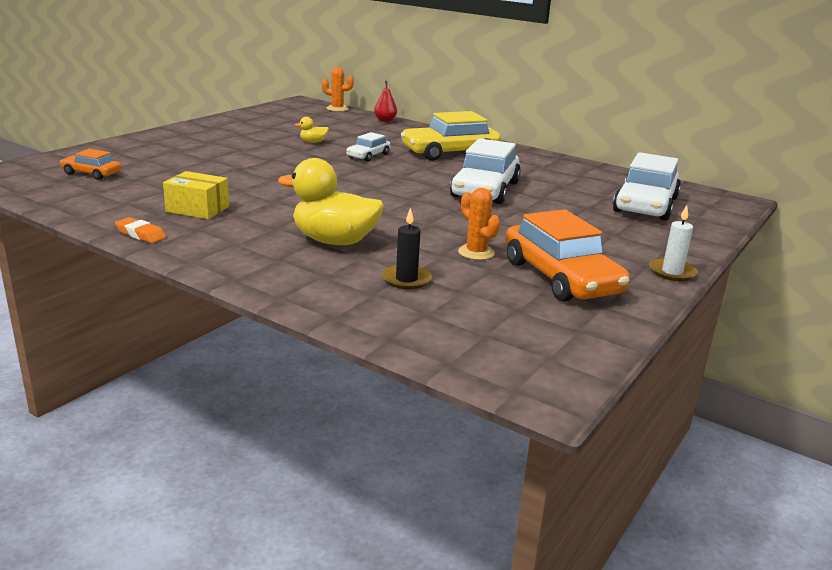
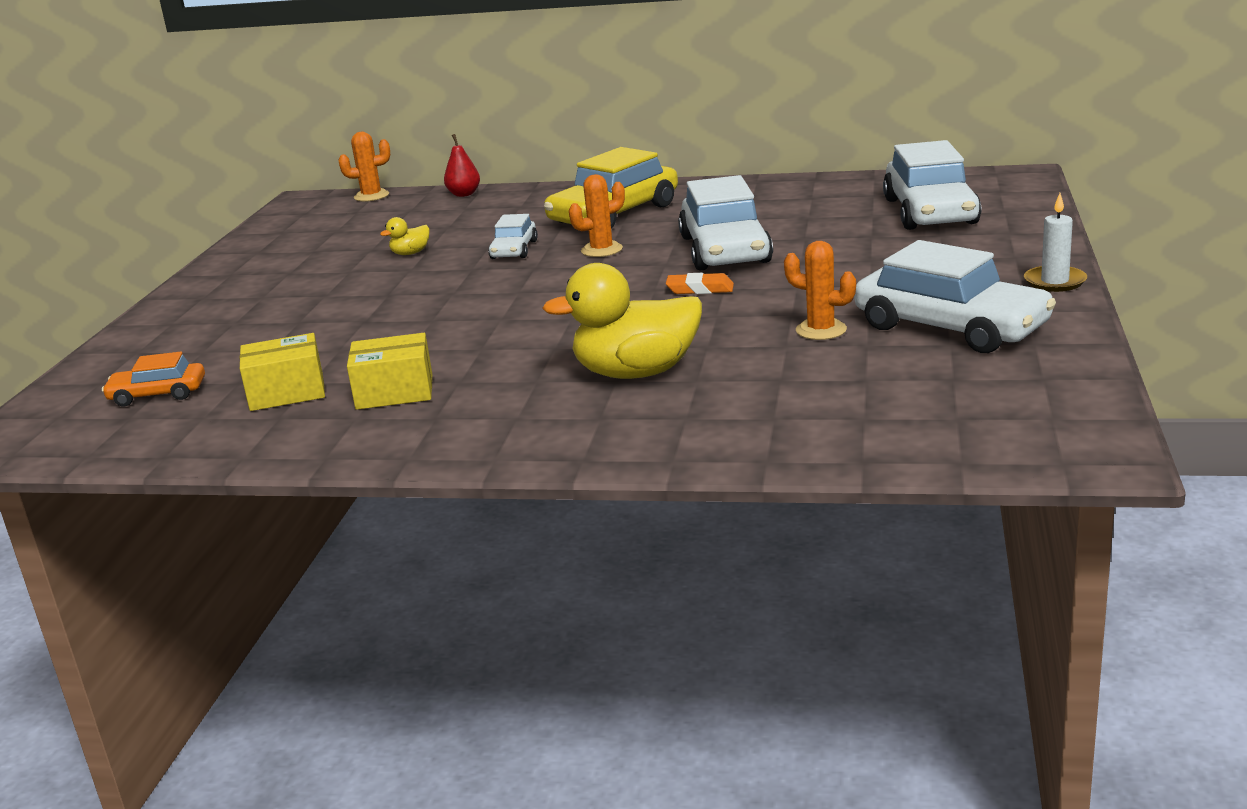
camera: 20 degrees left, 0 degrees up
orange eraser [115,217,166,243] -> orange eraser moved to [666,273,734,294]
black candle [382,207,432,289] -> none
orange car [506,209,630,302] -> white car [854,240,1056,353]
none -> yellow box [240,333,325,411]
none -> orange cactus [569,174,625,257]

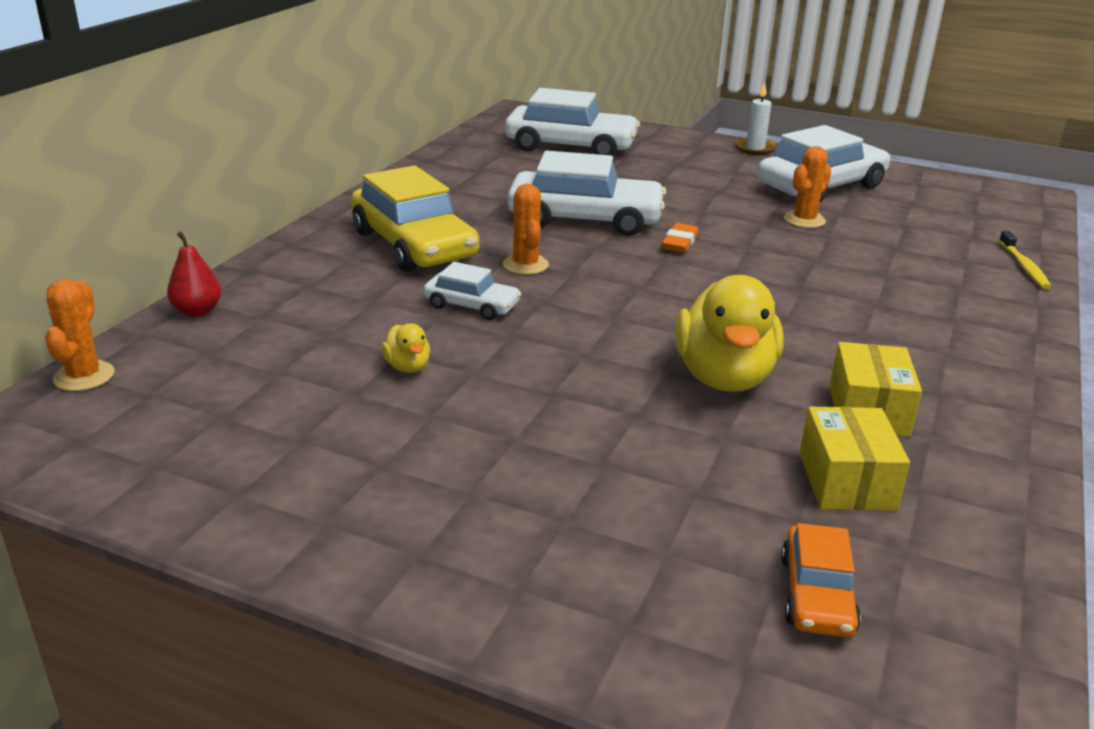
camera: 80 degrees left, 5 degrees up
yellow duck [542,263,702,379] -> yellow duck moved to [675,275,784,392]
none -> yellow toothbrush [999,231,1051,289]

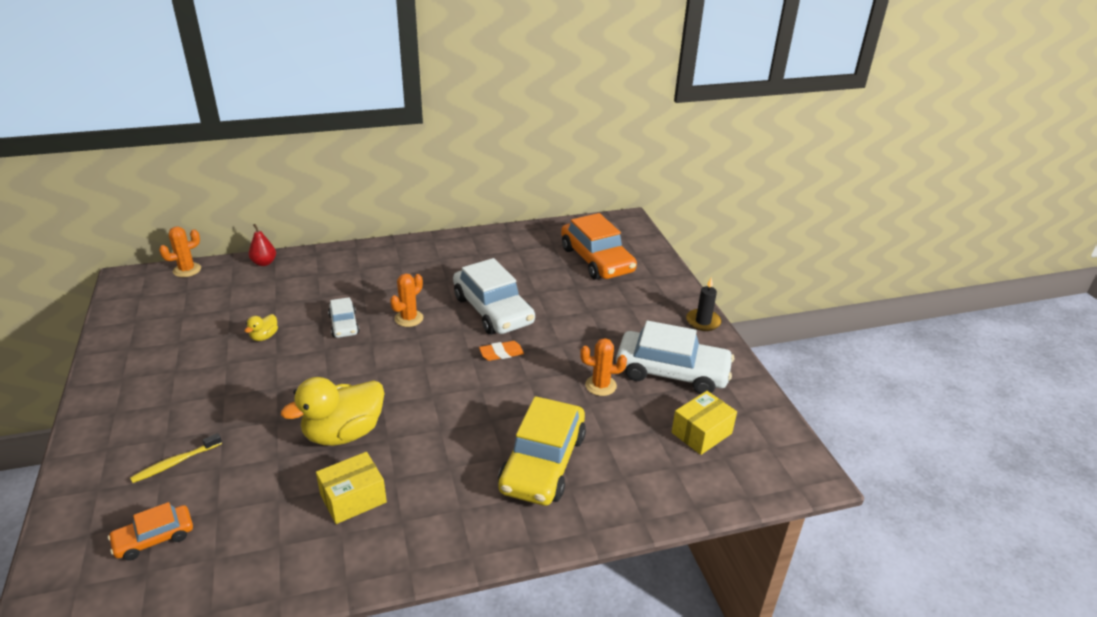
camera: 50 degrees right, 5 degrees up
yellow car [351,165,480,272] -> yellow car moved to [498,396,586,506]
white car [505,88,640,156] -> orange car [561,213,637,280]
white candle [734,82,778,155] -> black candle [686,277,722,331]
yellow box [799,407,910,511] -> yellow box moved to [671,391,737,455]
yellow toothbrush [999,231,1051,289] -> yellow toothbrush moved to [130,433,222,483]

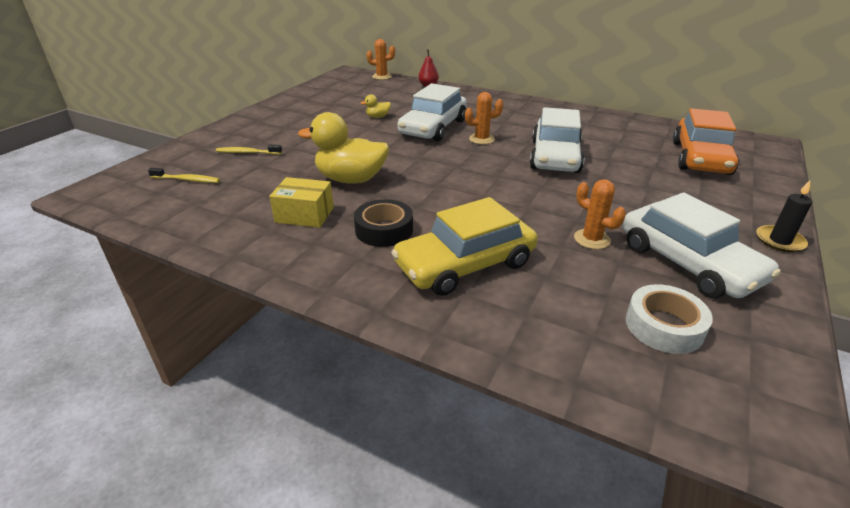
camera: 45 degrees right, 0 degrees up
orange car [108,502,193,561] -> yellow toothbrush [148,167,220,183]
white car [328,297,360,338] -> white car [397,83,467,141], size x1.95
orange eraser [479,341,524,361] -> none
yellow box [671,391,737,455] -> white tape [626,284,713,354]
none -> black tape [354,199,413,247]

